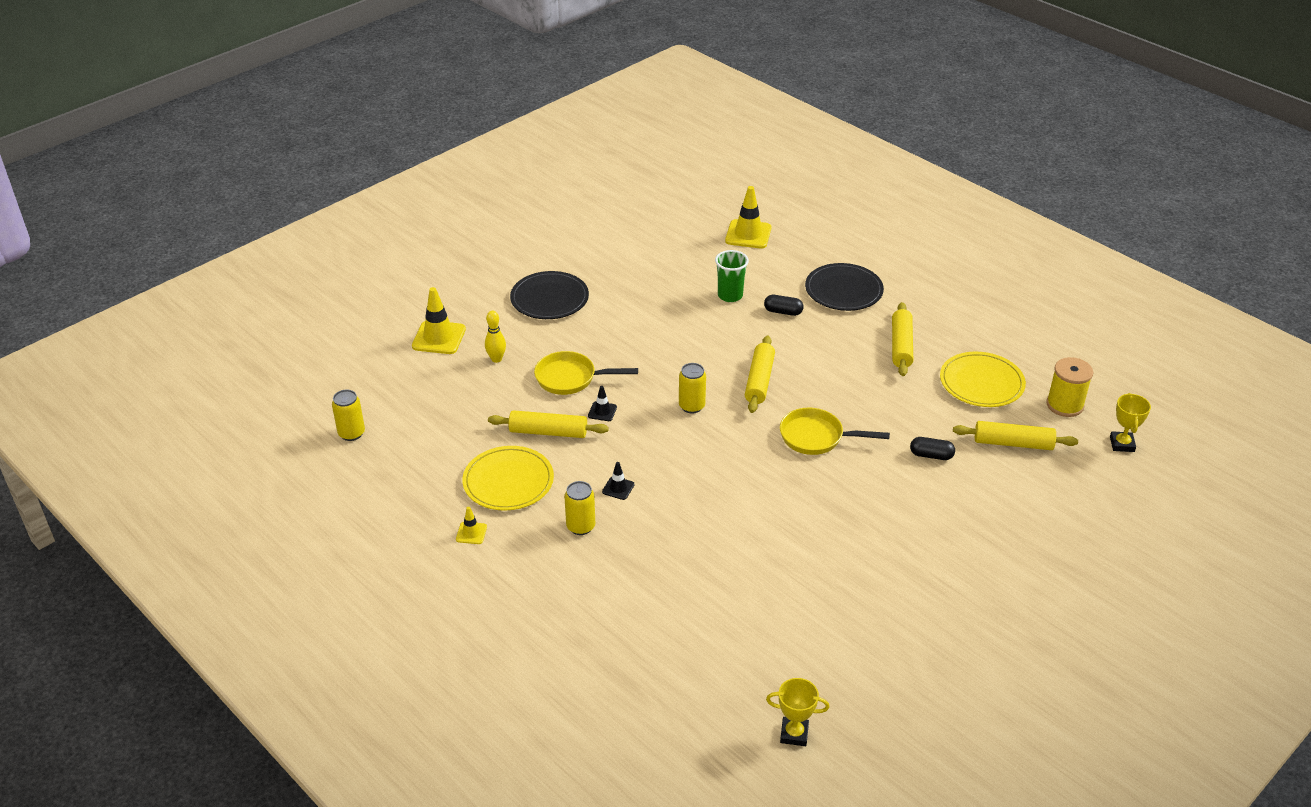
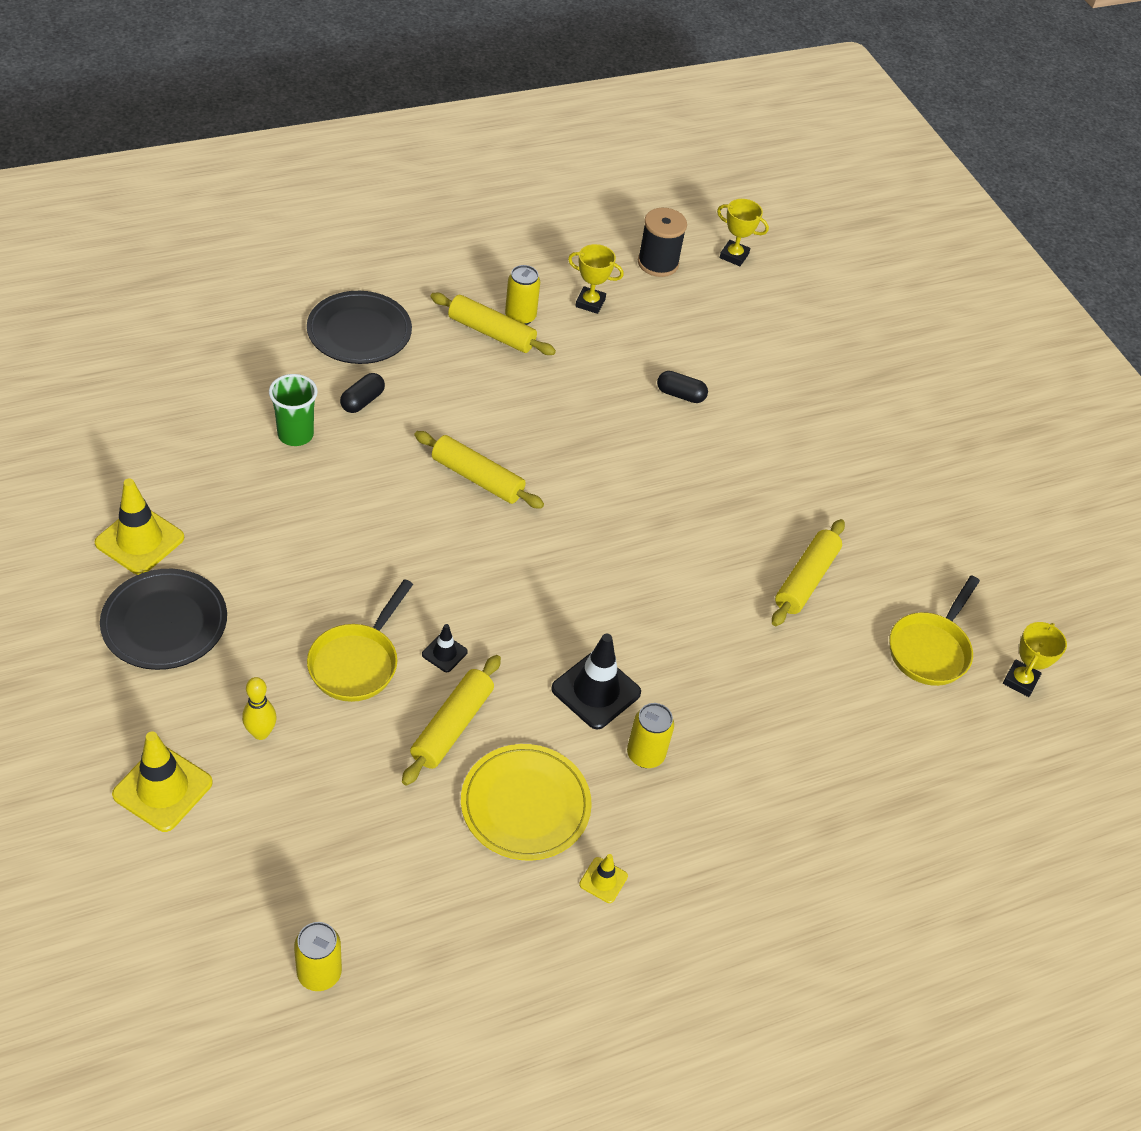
camera: 75 degrees left, 10 degrees up
black traffic cone [602,462,635,500] -> black traffic cone [551,634,641,729], size x1.95
yellow can [679,363,706,413] -> yellow can moved to [505,265,540,325]
yellow traffic cone [725,186,771,249] -> yellow traffic cone moved to [95,479,184,575]
yellow pan [780,408,890,455] -> yellow pan moved to [890,575,980,686]
black capsule [910,437,955,460] -> black capsule turned 75 degrees clockwise [657,371,708,403]
yellow plate [940,352,1026,407] -> yellow trophy [568,244,624,314]
yellow rolling pin [953,421,1078,450] -> yellow rolling pin moved to [772,519,845,626]
yellow spool [1046,357,1093,417] -> black spool [638,208,687,277]

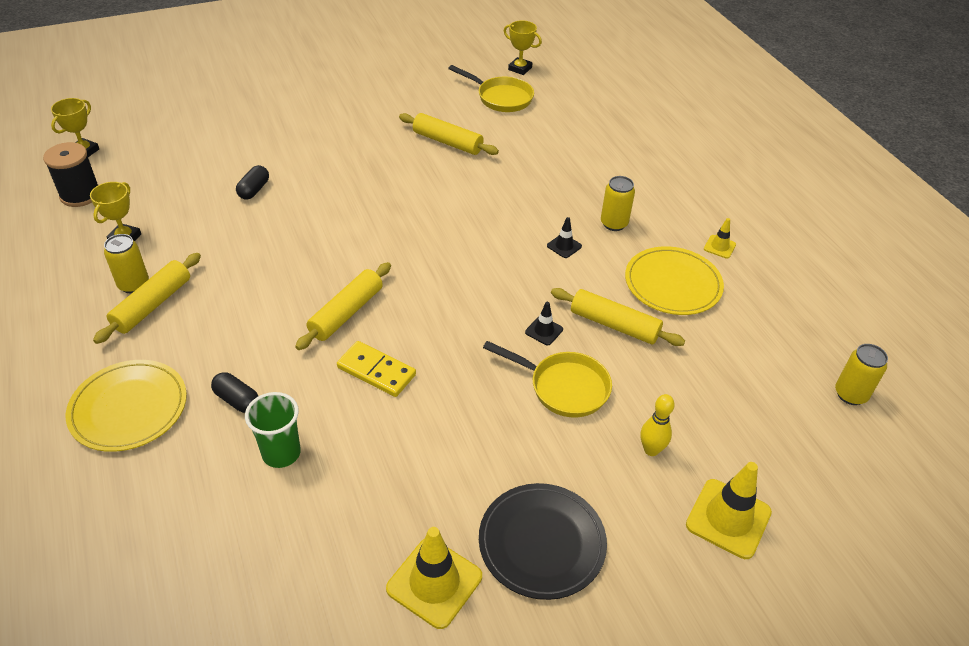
camera: 85 degrees left, 5 degrees down
black plate [307,291,412,364] -> yellow plate [66,360,187,452]
black traffic cone [551,634,641,729] -> black traffic cone [547,217,582,258], size x0.51
none -> yellow domino [337,341,416,397]

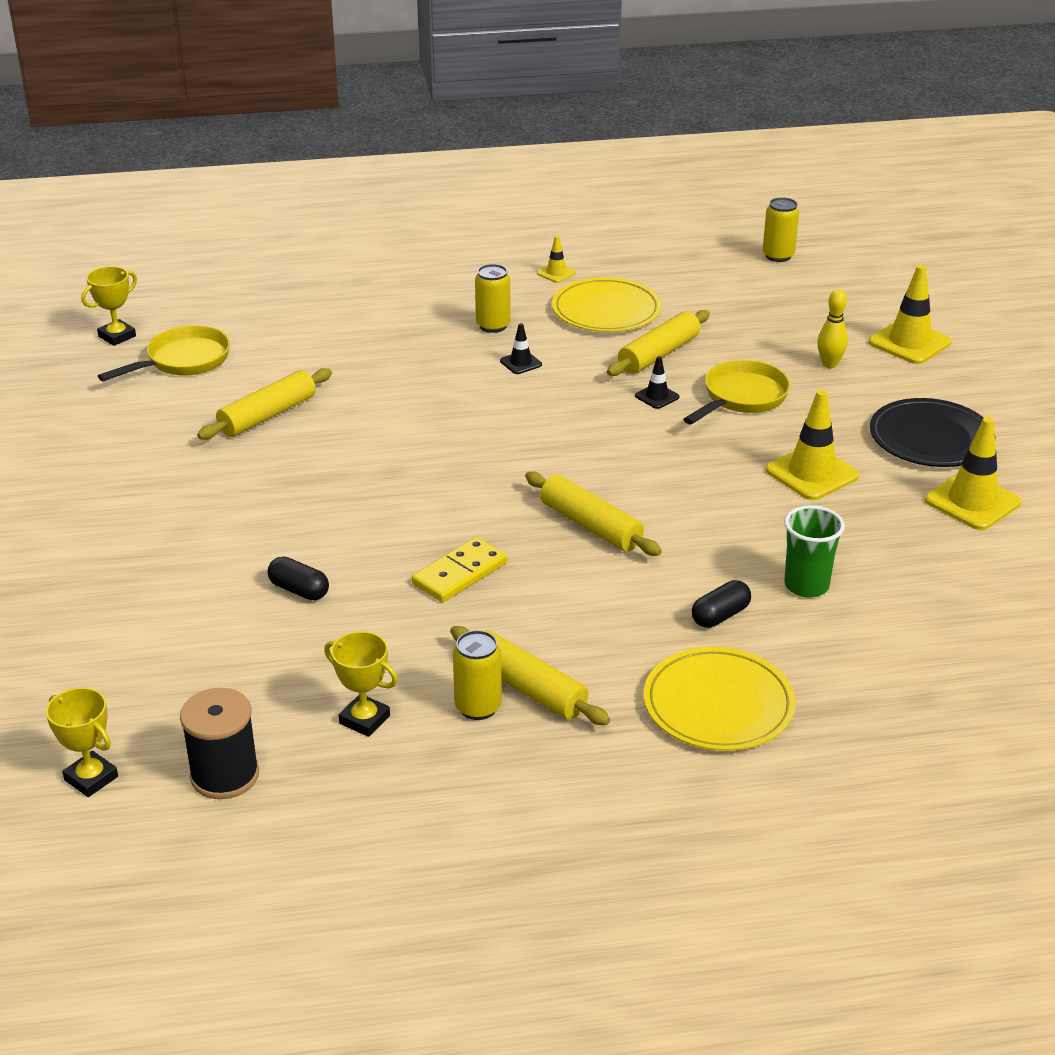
camera: 75 degrees left, 10 degrees down
yellow domino [337,341,416,397] -> yellow domino moved to [412,537,507,602]
none -> yellow traffic cone [766,390,859,500]

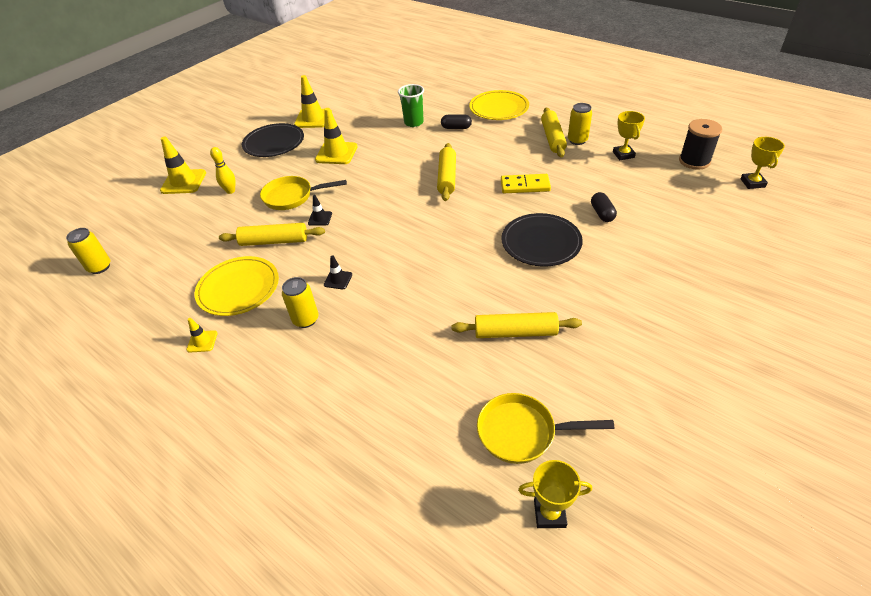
camera: 130 degrees left, 10 degrees up
none -> black plate [501,213,583,267]

